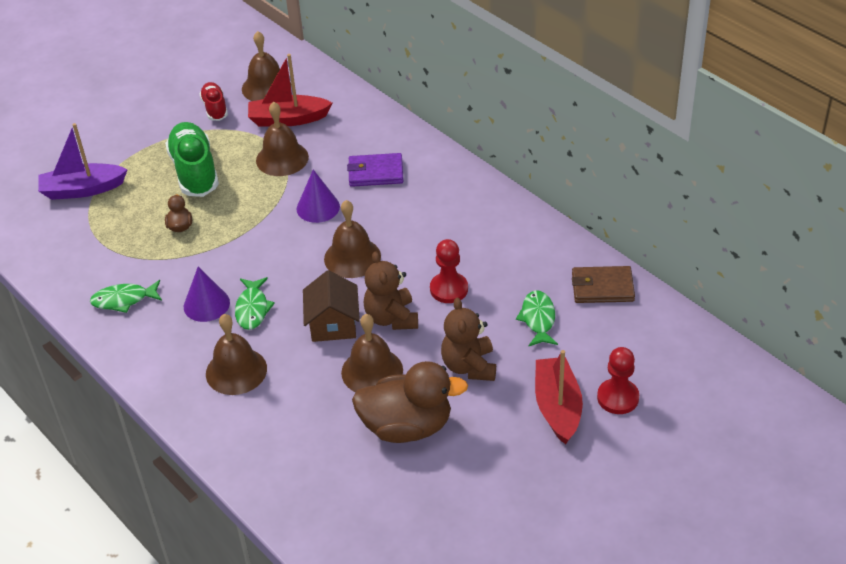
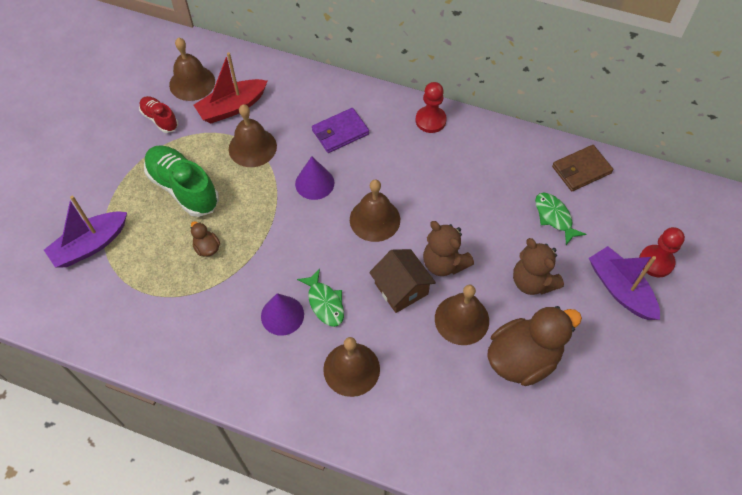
camera: 30 degrees left, 15 degrees up
green fish [90,280,162,313] -> none
red pawn [430,239,468,303] -> red pawn moved to [416,82,447,133]
red boat [535,350,583,445] -> purple boat [589,246,660,320]

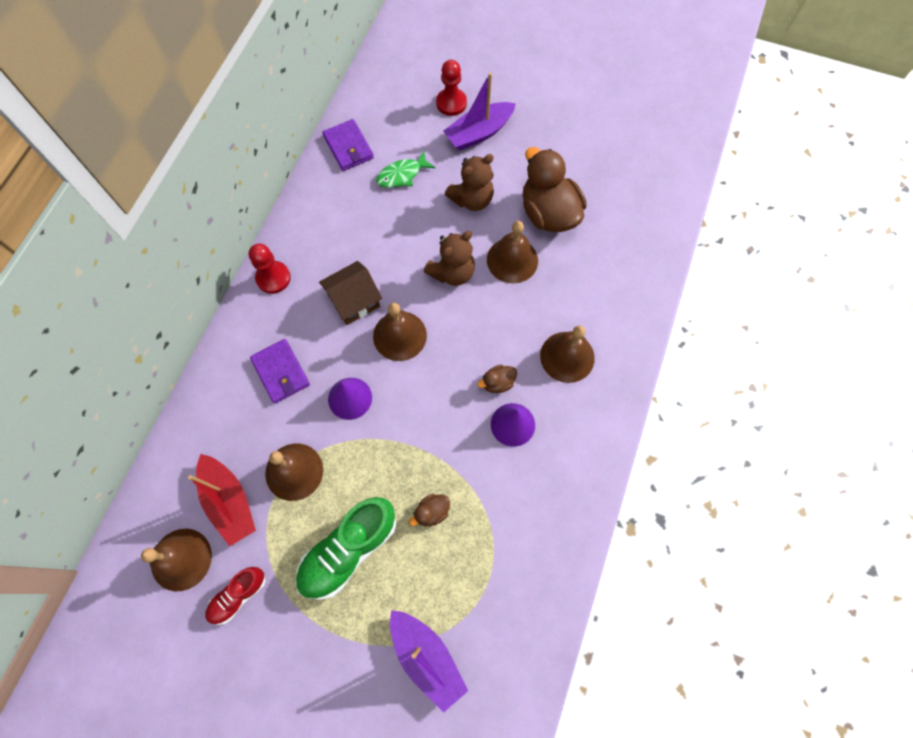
camera: 90 degrees left, 10 degrees up
green fish [297,268,344,327] -> brown duck [478,365,517,393]
brown house [369,249,436,313] -> brown house moved to [319,261,382,325]
brown wallet [552,145,613,191] -> purple wallet [322,119,374,171]

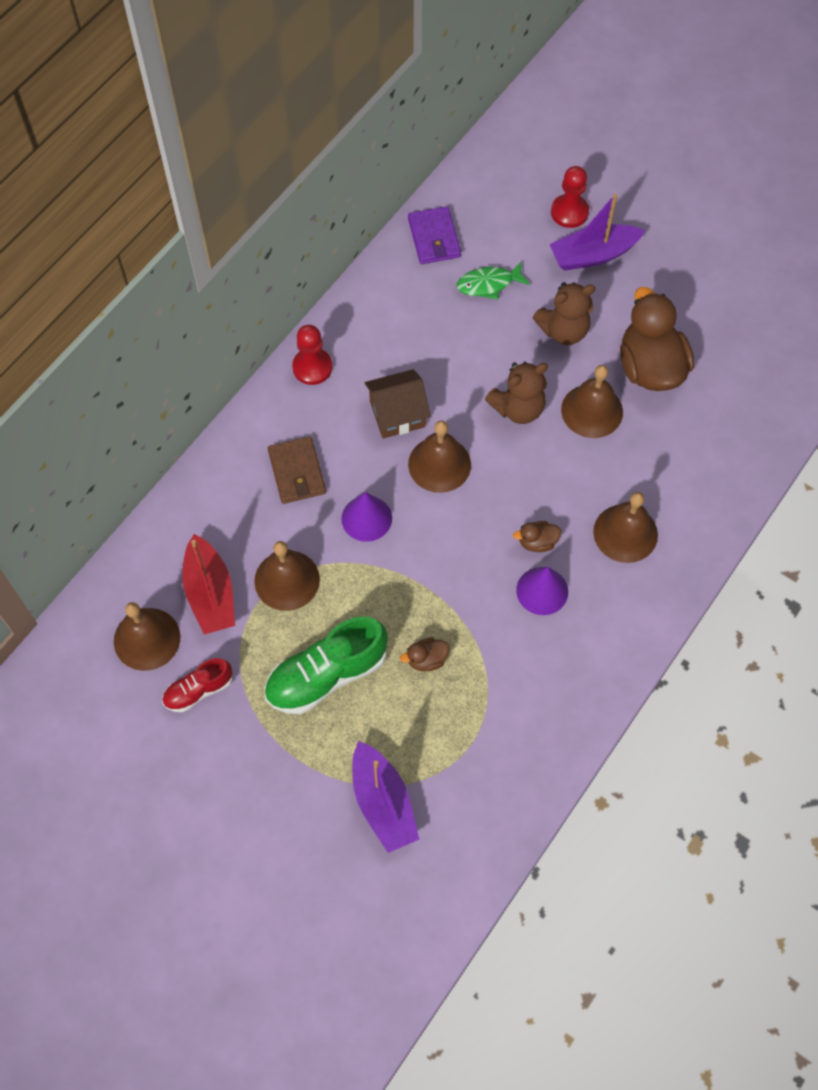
camera: 15 degrees right, 5 degrees down
purple wallet [250,339,310,404] -> brown wallet [268,436,326,504]

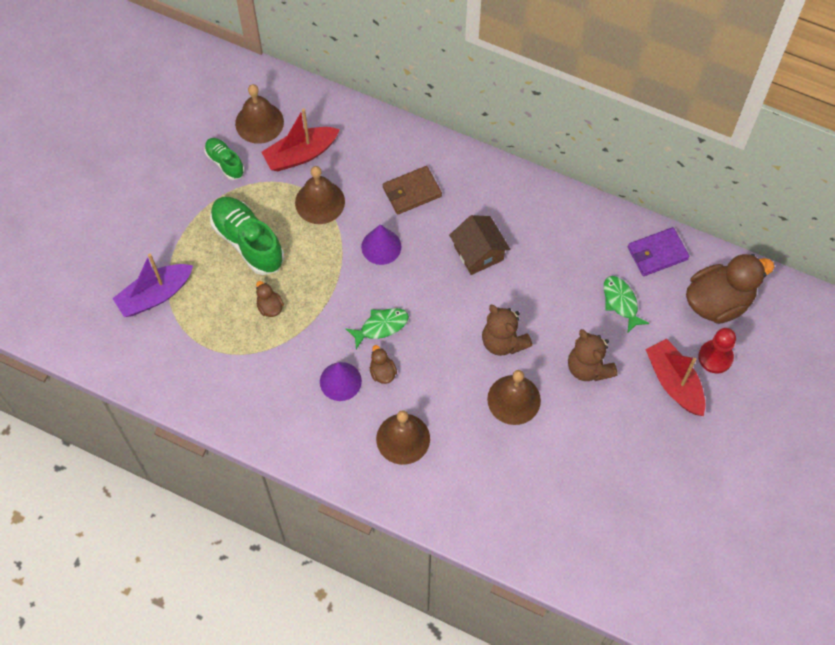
camera: 80 degrees right, 0 degrees up
red shoe [162,658,232,712] -> green shoe [204,138,244,180]
red pawn [292,325,332,385] -> none
brown bell [408,421,471,493] -> none
purple boat [550,193,645,271] -> red boat [645,339,706,416]
brown duck [620,287,694,391] -> brown duck moved to [686,254,774,324]
none -> green fish [346,308,409,349]

